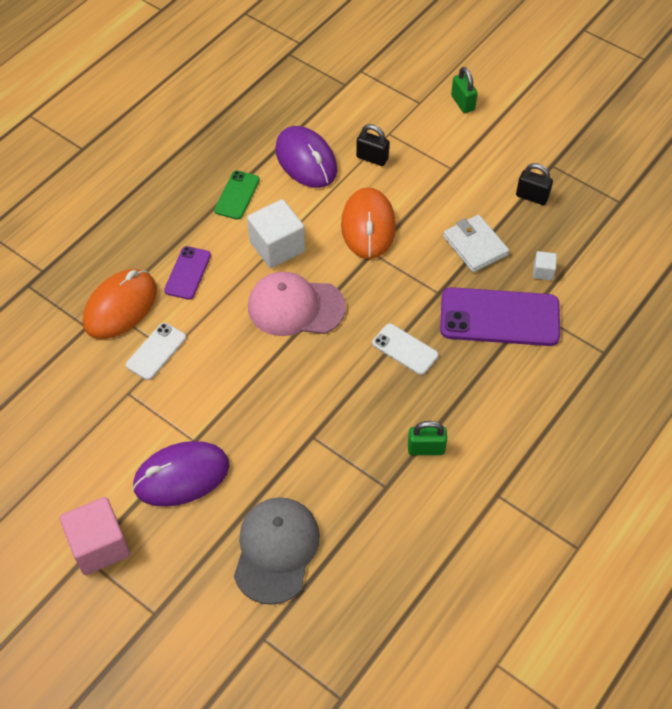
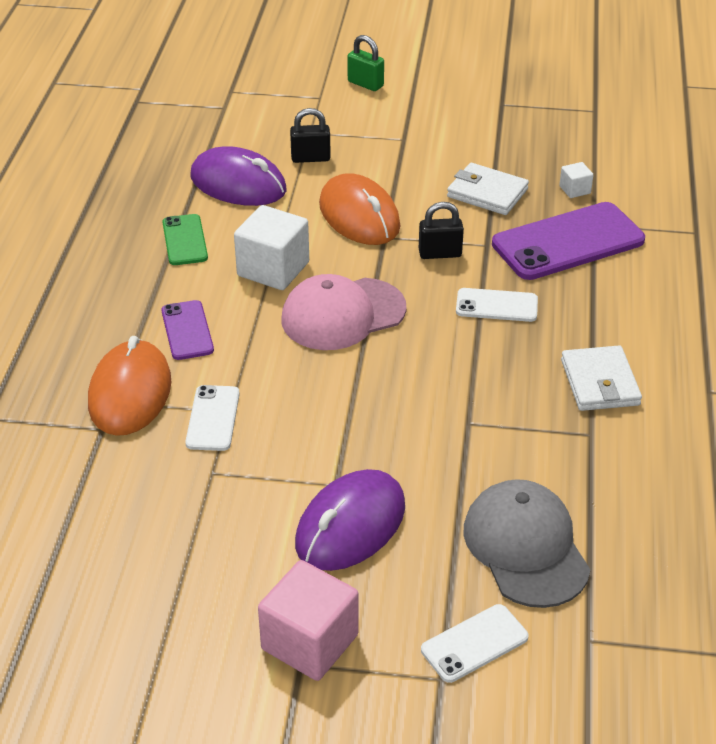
camera: 30 degrees left, 15 degrees down
green padlock [408,421,447,455] -> white wallet [561,345,642,411]
black padlock [516,163,553,205] -> black padlock moved to [419,202,464,259]
none -> white phone [421,604,528,683]

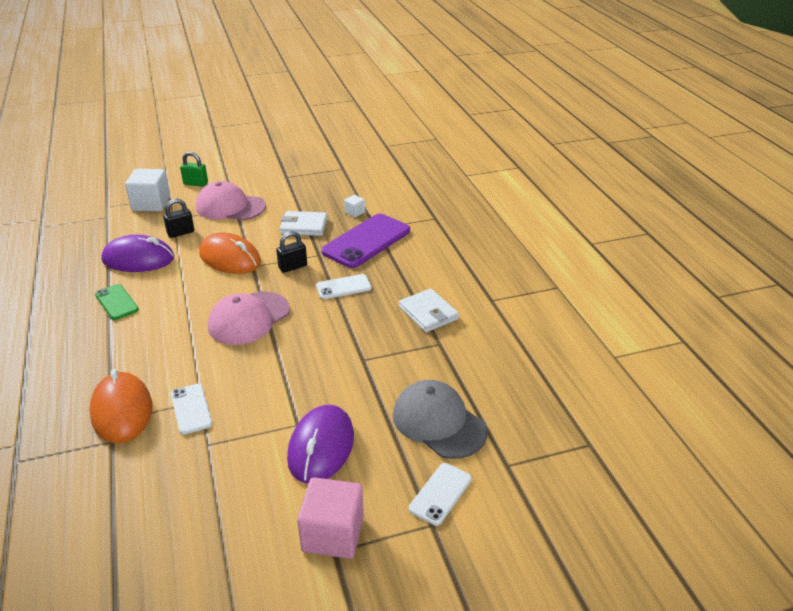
camera: 25 degrees left, 5 degrees down
purple phone [161,300,214,360] -> none
white cube [234,205,309,290] -> white cube moved to [125,169,170,211]
none -> pink cap [196,181,266,220]

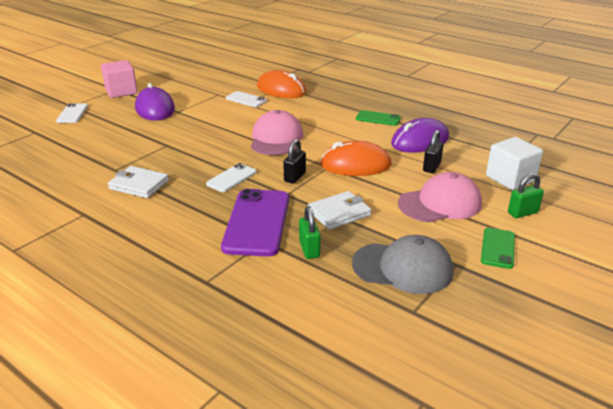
camera: 145 degrees right, 5 degrees down
white cube [344,195,365,217] -> green padlock [299,206,321,259]
grey cap [393,380,488,459] -> grey cap moved to [352,235,453,294]
none -> green phone [481,228,515,269]

